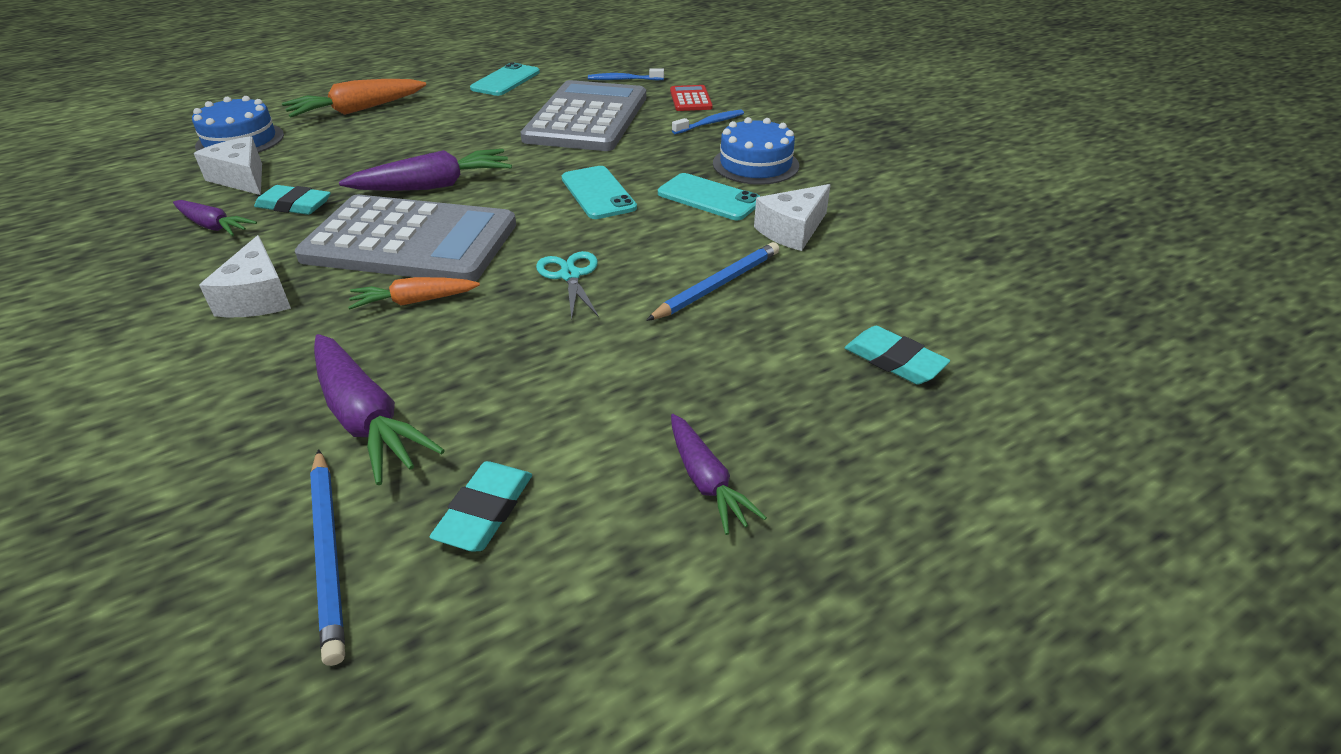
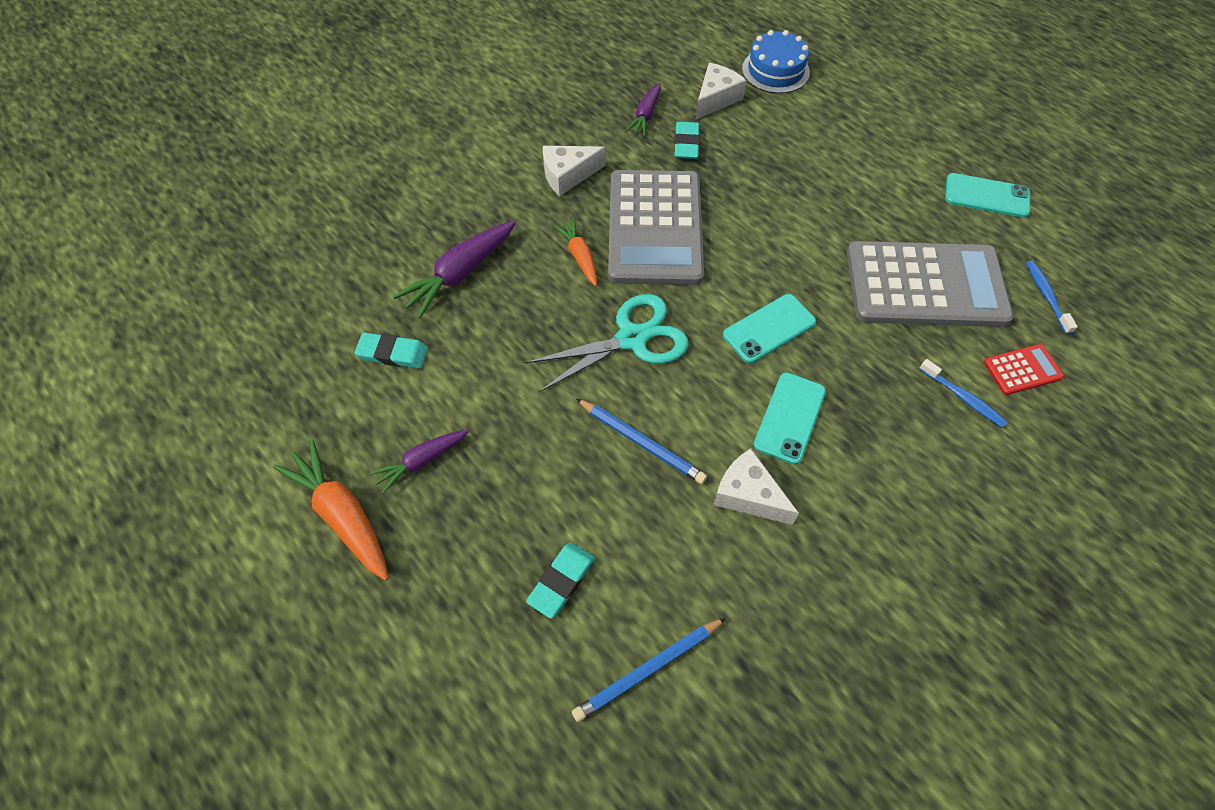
camera: 80 degrees right, 20 degrees up
orange carrot [282,79,426,118] -> orange carrot moved to [273,440,389,581]
blue pencil [310,449,345,666] -> blue pencil moved to [572,618,726,722]
purple carrot [339,149,512,191] -> none
turquoise scissors [536,251,599,319] -> turquoise scissors [525,294,689,392], size x1.74
blue cake [713,117,799,185] -> none

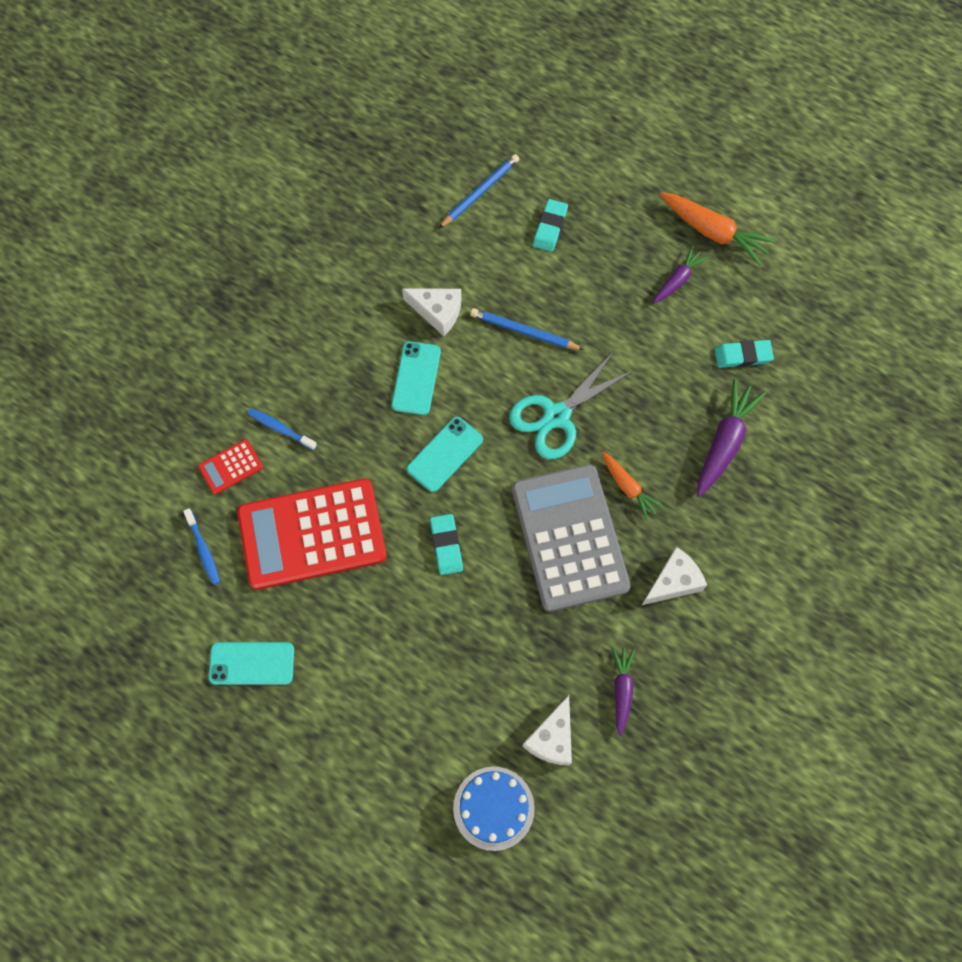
camera: 165 degrees right, 10 degrees up
turquoise eraser [674,122,700,159] -> turquoise eraser moved to [430,514,463,575]
grey calculator [847,241,1014,327] -> red calculator [237,478,387,590]

